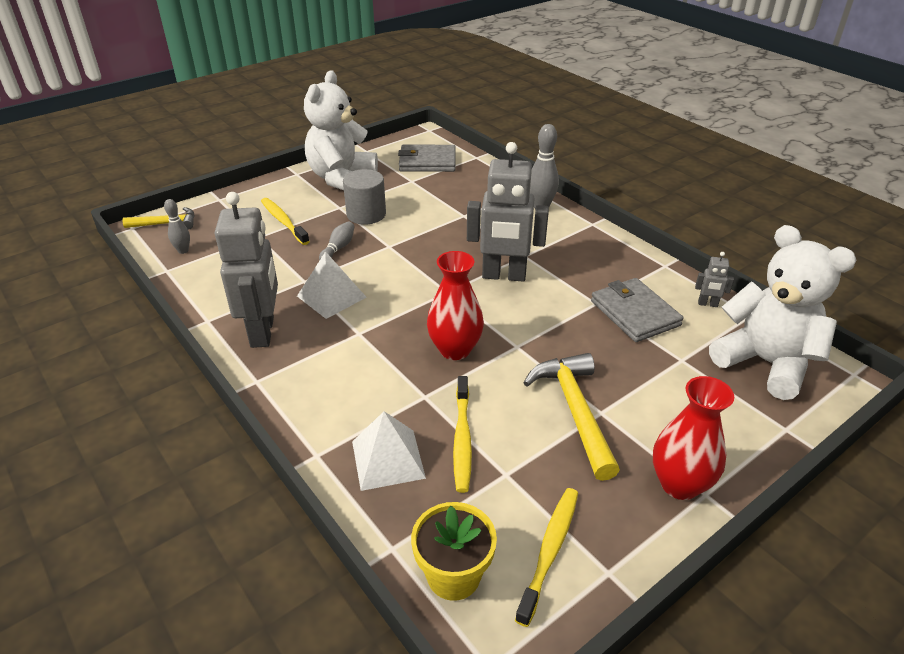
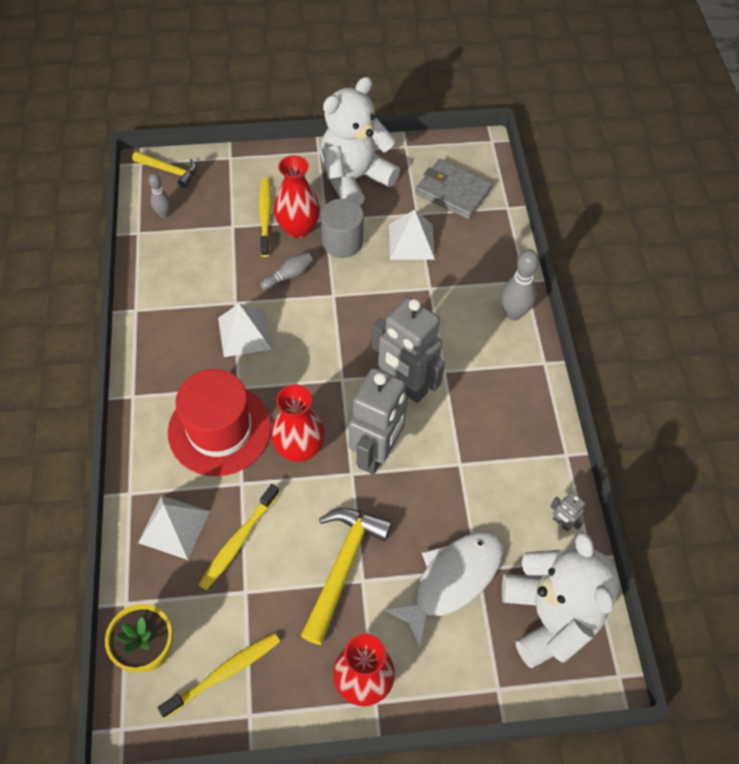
camera: 30 degrees right, 20 degrees up
grey robot [215,192,278,348] -> grey robot moved to [349,368,408,475]
grey wallet [591,278,684,342] -> none
none -> red hat [168,369,271,476]
none -> red vase [274,155,320,238]
none -> white fish [383,532,503,649]
none -> white pyramid [389,210,435,260]

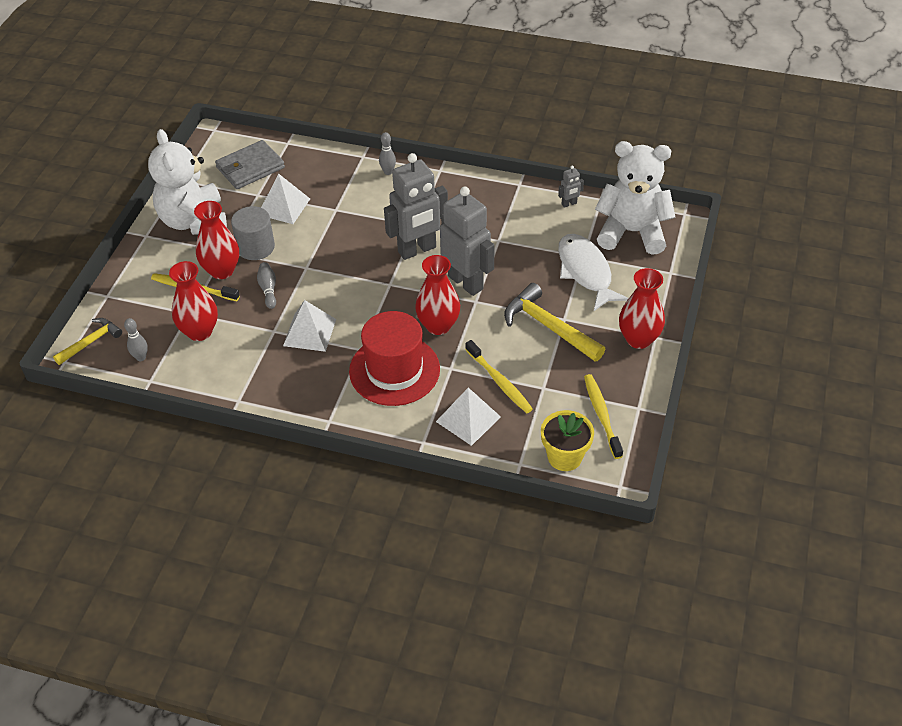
camera: 65 degrees left, 10 degrees down
grey bowling pin [501,250,539,320] -> grey bowling pin [379,132,396,175], size x0.61
none -> red vase [169,261,218,341]

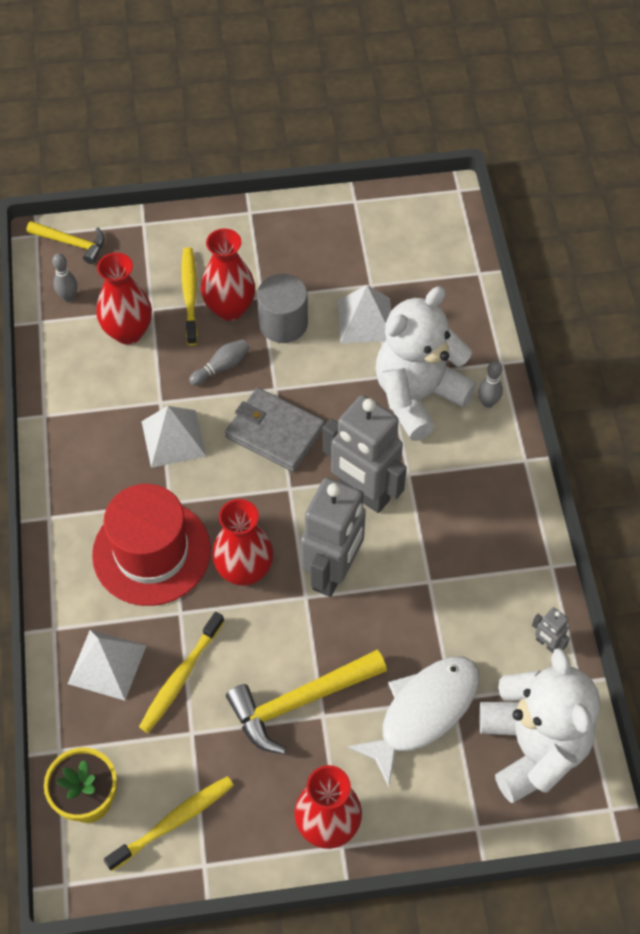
camera: 65 degrees right, 10 degrees up
white teddy bear [148,129,227,235] -> white teddy bear moved to [375,286,477,441]
grey wallet [215,140,285,189] -> grey wallet moved to [225,388,325,472]
yellow hammer [504,283,605,361] -> yellow hammer turned 135 degrees counterclockwise [226,650,387,754]

